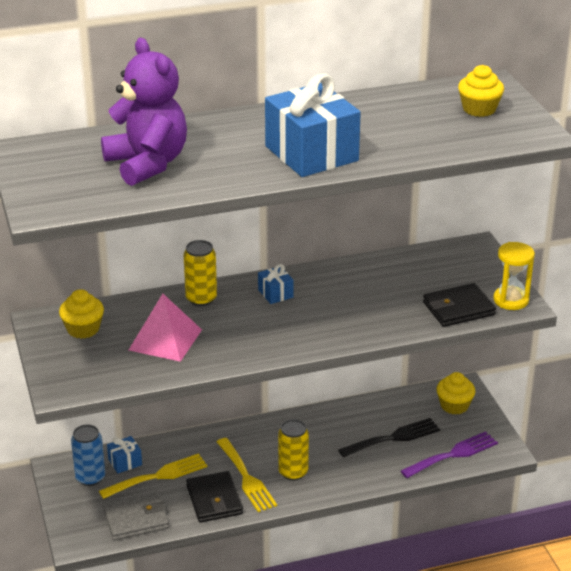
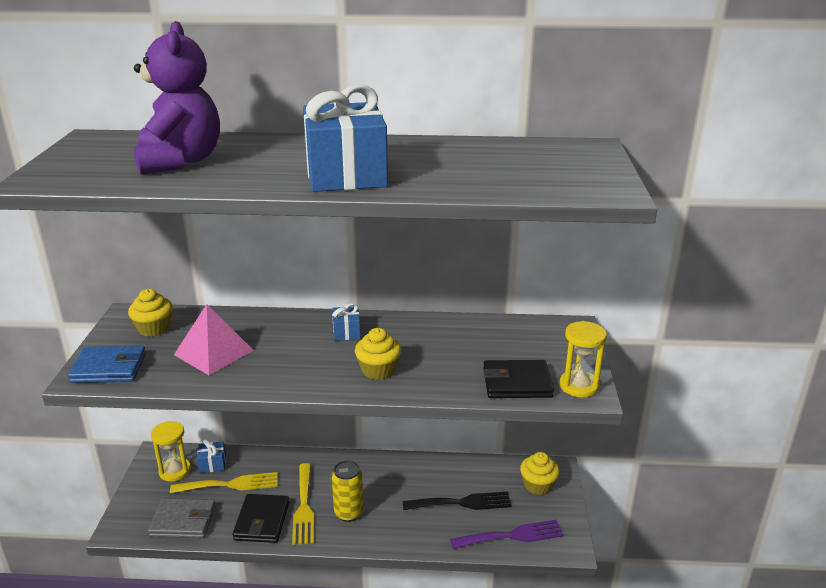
camera: 20 degrees right, 5 degrees down
blue can [71,424,105,486] -> yellow hourglass [151,421,191,482]
yellow can [183,240,217,306] -> none
yellow cupcake [458,65,504,117] -> yellow cupcake moved to [355,328,401,380]
none -> blue wallet [68,345,146,383]

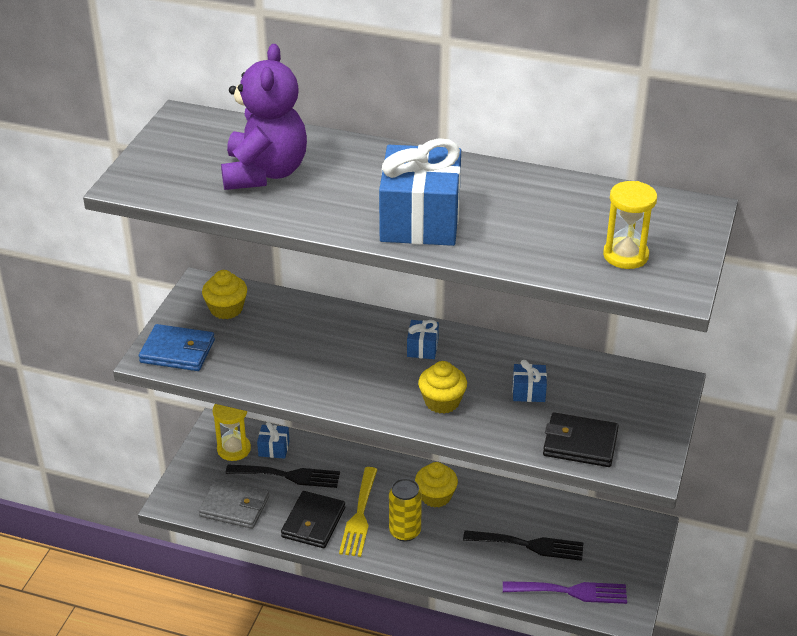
camera: 15 degrees right, 10 degrees up
yellow fork [170,472,278,494] -> black fork [225,465,340,488]
pink pyramid [174,304,254,375] -> none
yellow cupcake [520,452,560,495] -> yellow cupcake moved to [415,462,458,507]
yellow hourglass [560,321,607,398] -> yellow hourglass moved to [603,181,657,269]
none -> blue gift [513,360,547,402]

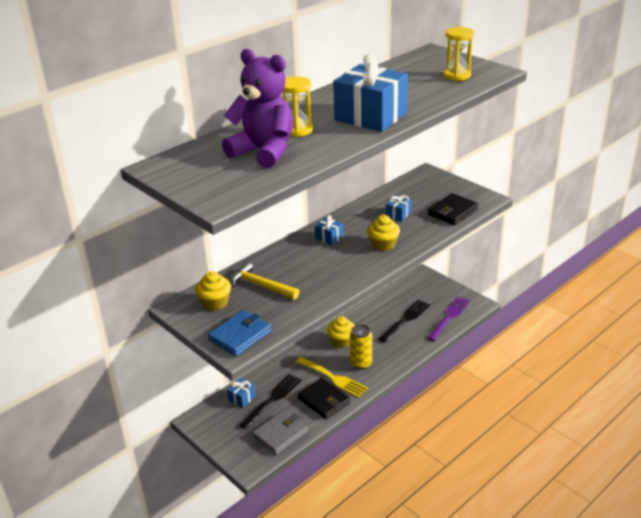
camera: 60 degrees left, 5 degrees down
yellow hourglass [213,404,251,461] -> yellow hourglass moved to [283,76,313,137]
none -> yellow hammer [230,262,300,300]

